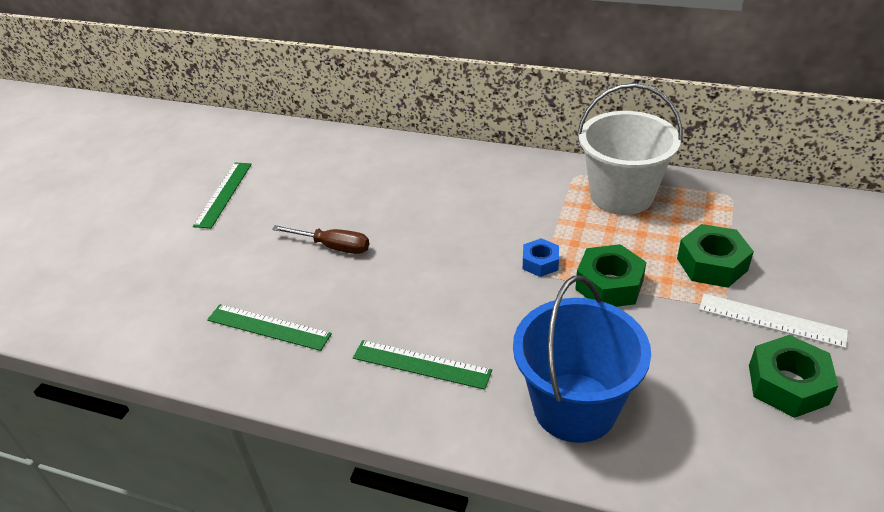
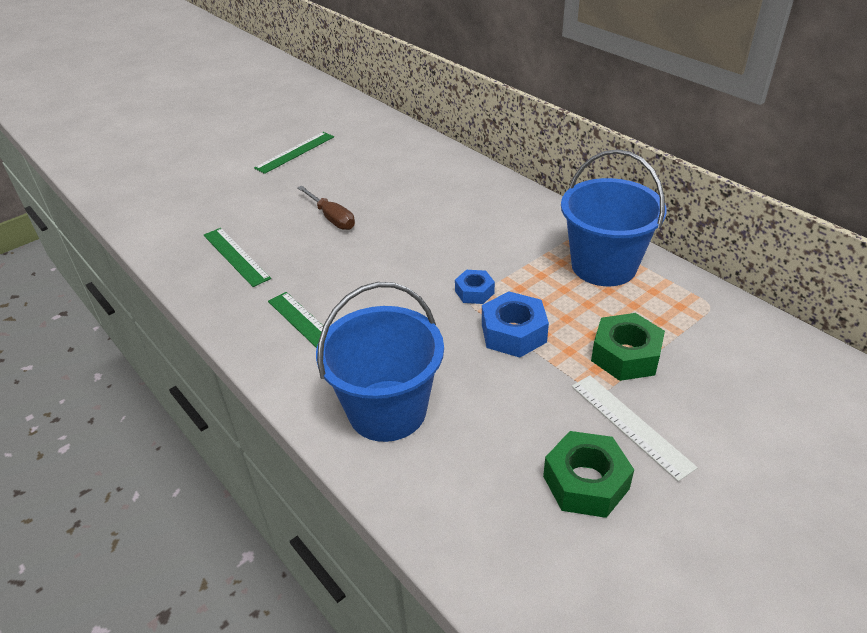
camera: 30 degrees right, 0 degrees up
green nut [575,244,646,307] -> blue nut [482,291,549,357]
white bucket [577,83,683,215] -> blue bucket [561,149,667,286]

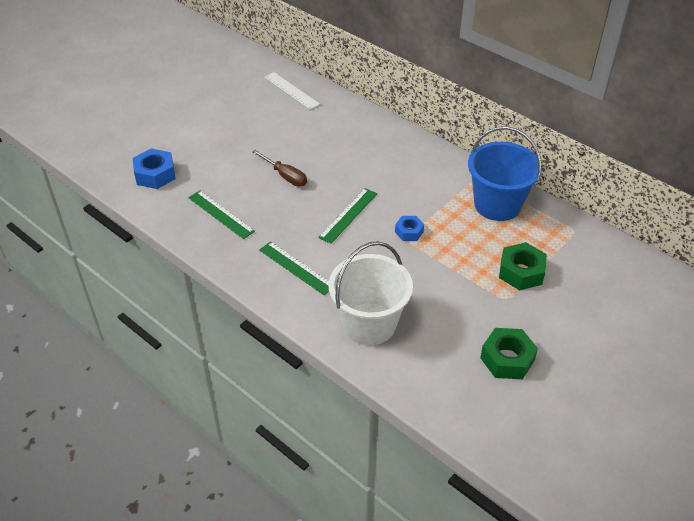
camera: 10 degrees left, 5 degrees up
green ruler [254,132,334,174] -> green ruler moved to [318,188,377,244]
blue bucket [316,282,444,442] -> white bucket [329,241,413,345]
blue nut [482,291,549,357] -> blue nut moved to [133,148,176,189]
white ruler [572,375,698,482] -> white ruler moved to [264,72,320,110]

